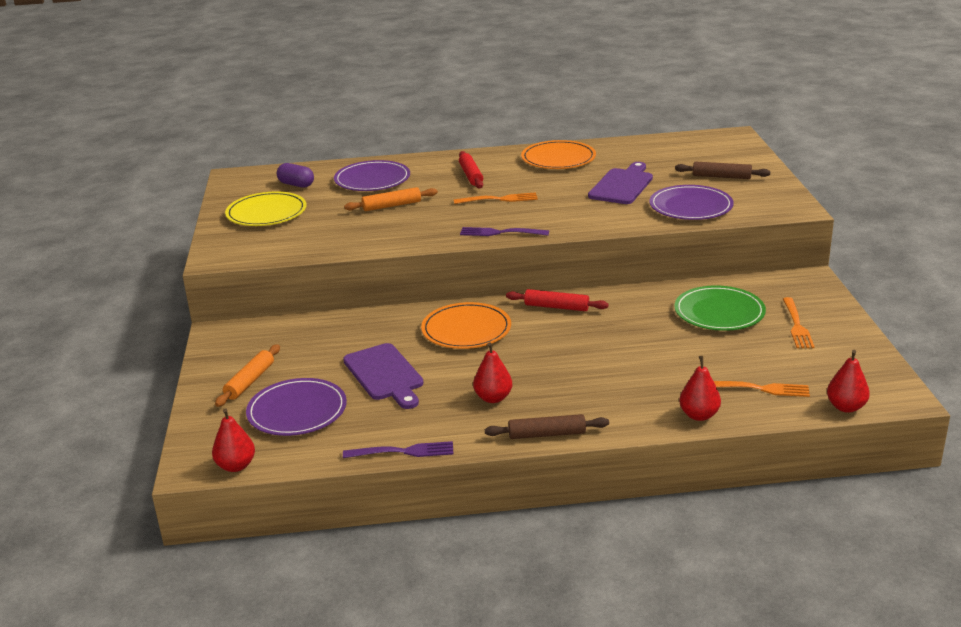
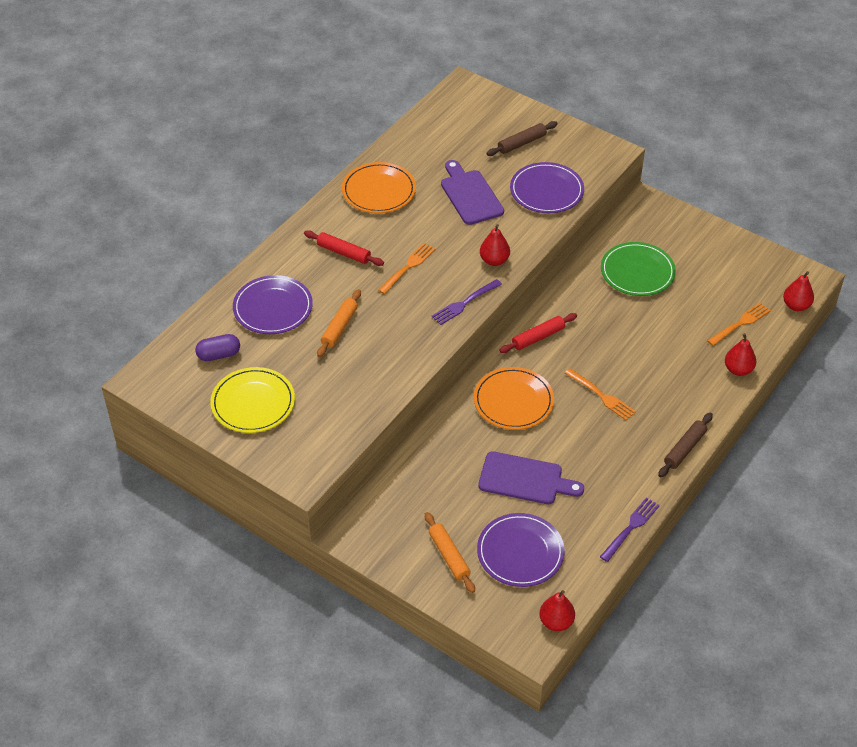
camera: 50 degrees left, 20 degrees up
red pear [473,342,512,403] -> red pear moved to [480,224,510,266]
orange fork [783,297,815,348] -> orange fork moved to [565,368,636,421]

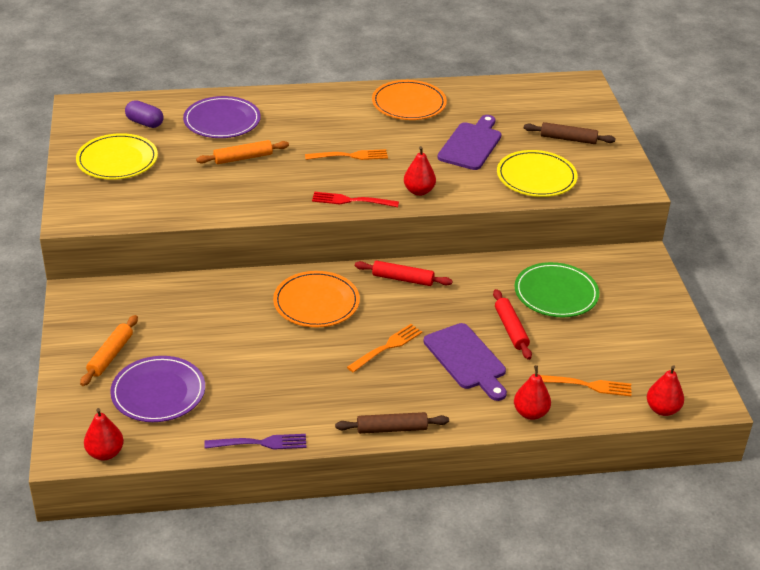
camera: 45 degrees right, 10 degrees down
red rolling pin [304,230,384,266] -> red rolling pin moved to [493,289,532,360]
purple fork [431,279,502,325] -> red fork [312,192,399,207]
purple cutting board [478,451,584,504] -> purple cutting board moved to [423,323,507,401]
purple plate [510,162,584,213] -> yellow plate [497,150,578,197]
orange fork [565,368,636,421] -> orange fork turned 135 degrees counterclockwise [347,324,422,372]

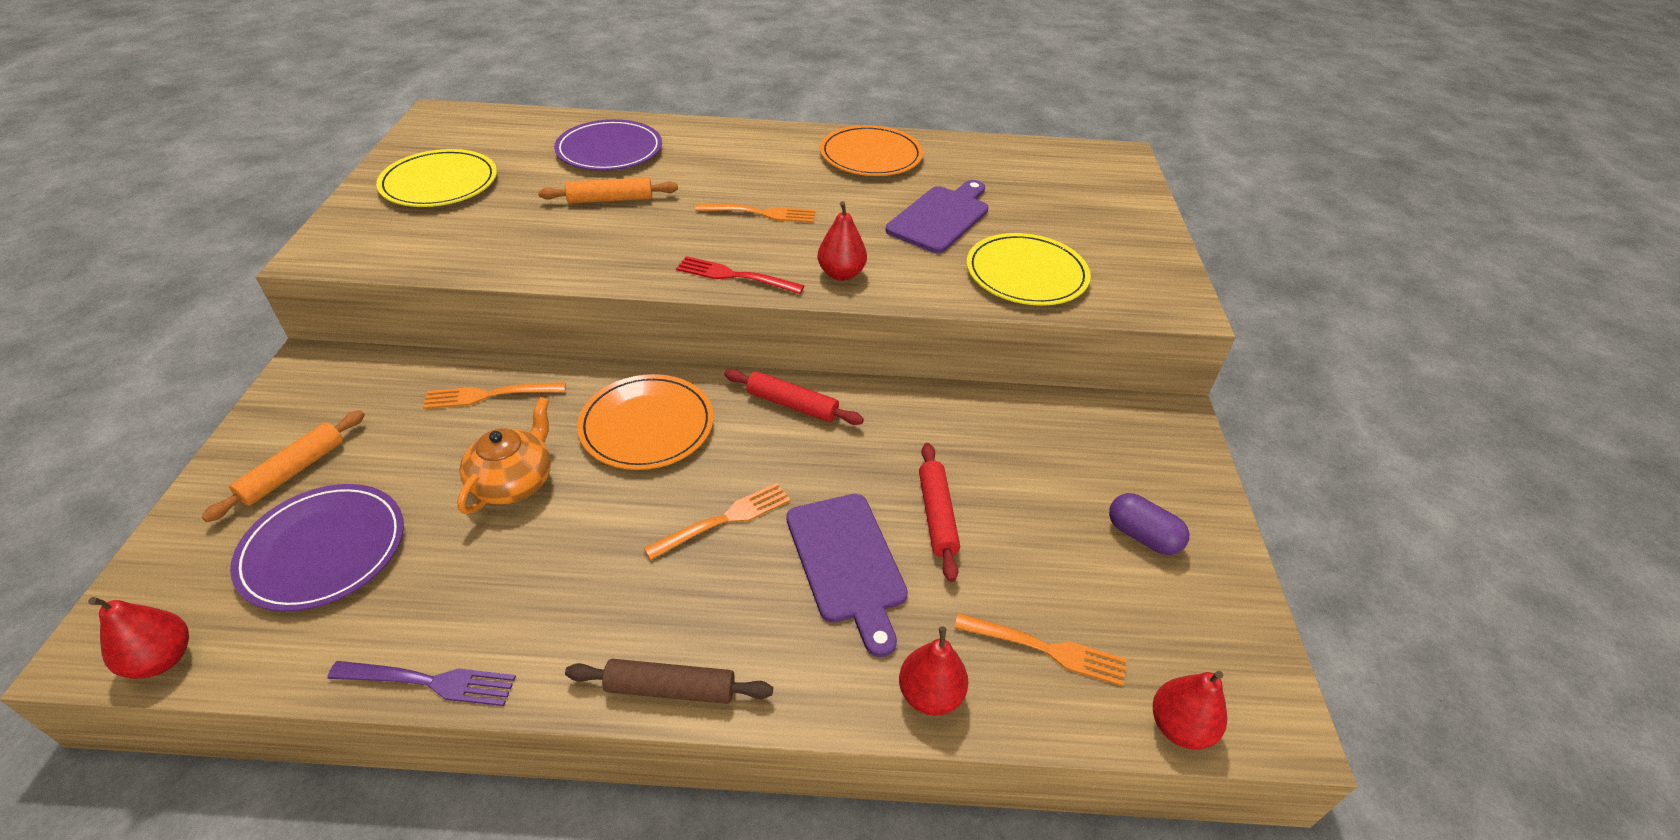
camera: 10 degrees right, 5 degrees up
purple capsule [125,100,164,128] -> purple capsule moved to [1109,493,1189,555]
green plate [514,262,599,317] -> none
brown rolling pin [524,122,616,144] -> none
none -> orange fork [423,382,566,409]
none -> orange teapot [457,397,551,514]

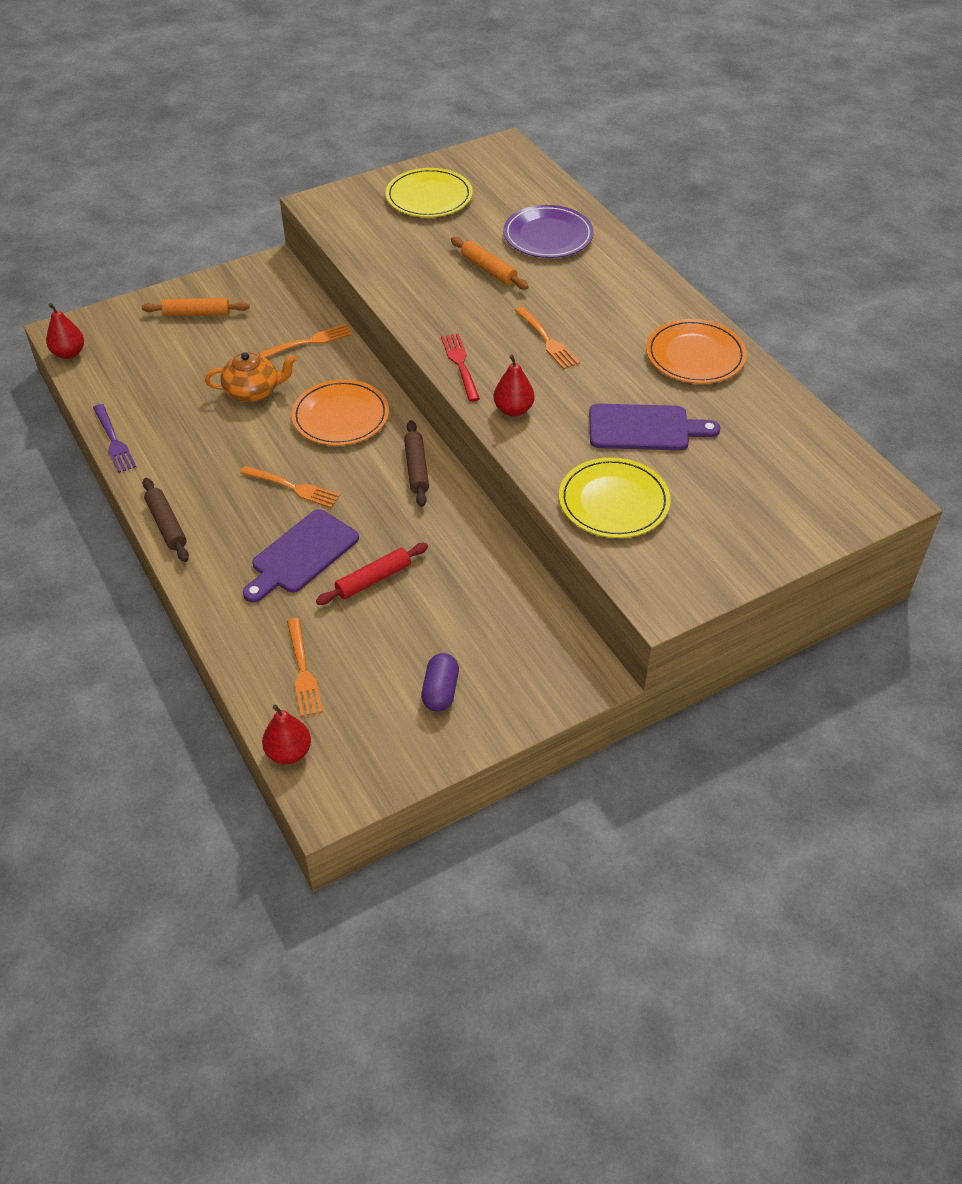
camera: 60 degrees right, 5 degrees up
purple plate [230,484,404,612] -> none
orange fork [423,382,566,409] -> orange fork turned 105 degrees clockwise [259,324,352,358]
red rolling pin [724,369,864,425] -> brown rolling pin [404,420,429,507]
red pear [899,626,968,716] -> none

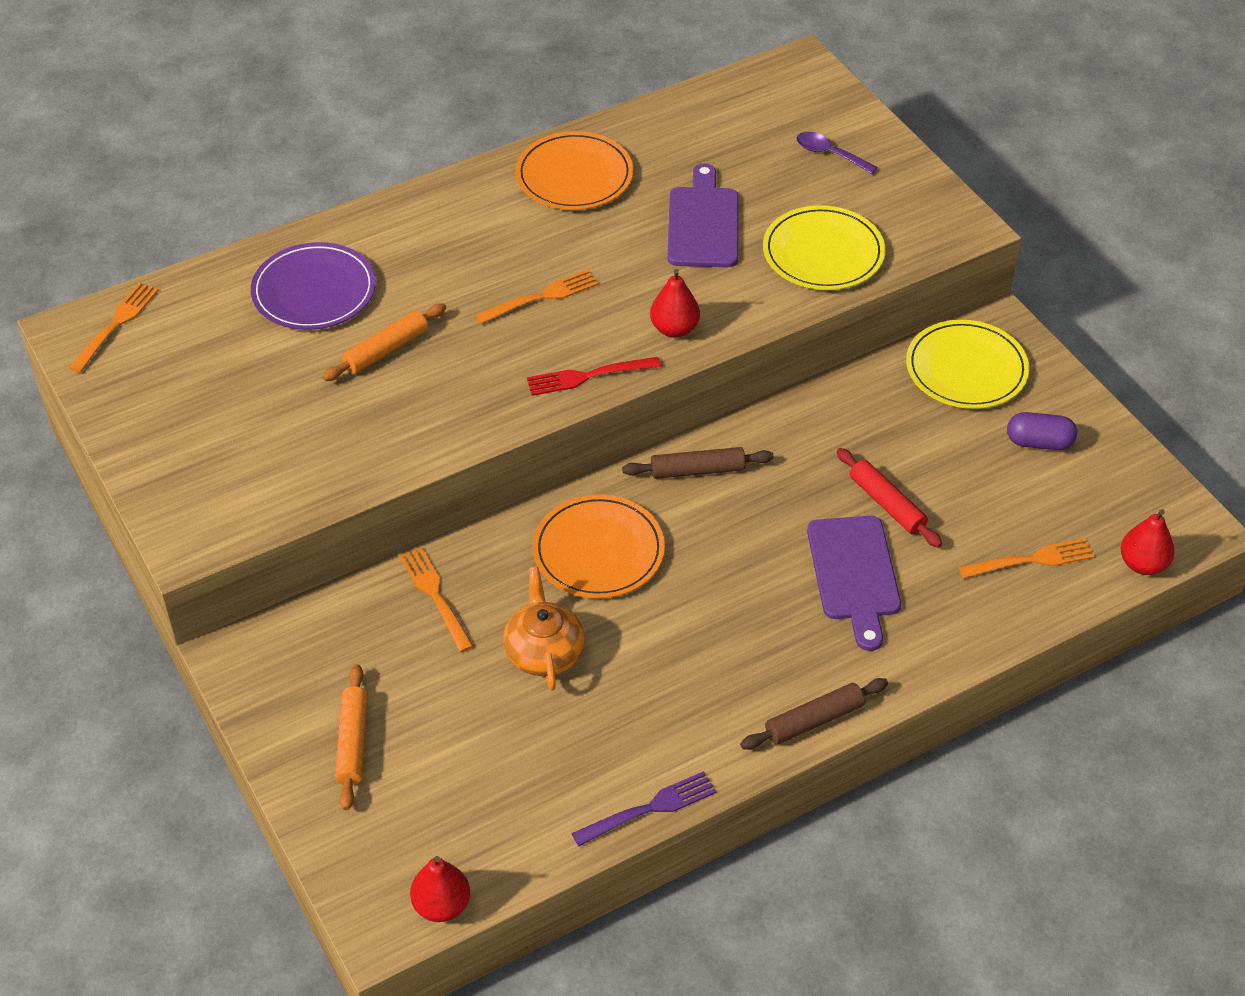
camera: 90 degrees left, 0 degrees up
orange fork [240,466,340,508] -> orange fork moved to [69,283,159,373]
purple cutting board [243,509,359,602] -> purple cutting board turned 45 degrees clockwise [807,516,901,651]
yellow plate [385,168,473,217] -> yellow plate moved to [906,320,1030,409]
none -> purple spoon [796,132,878,174]

